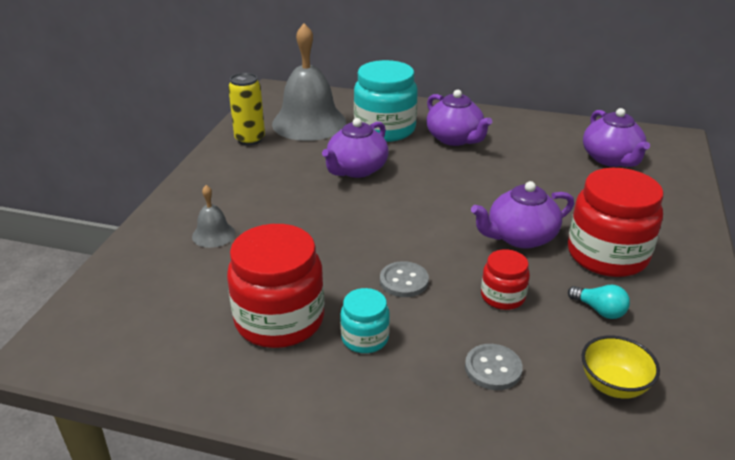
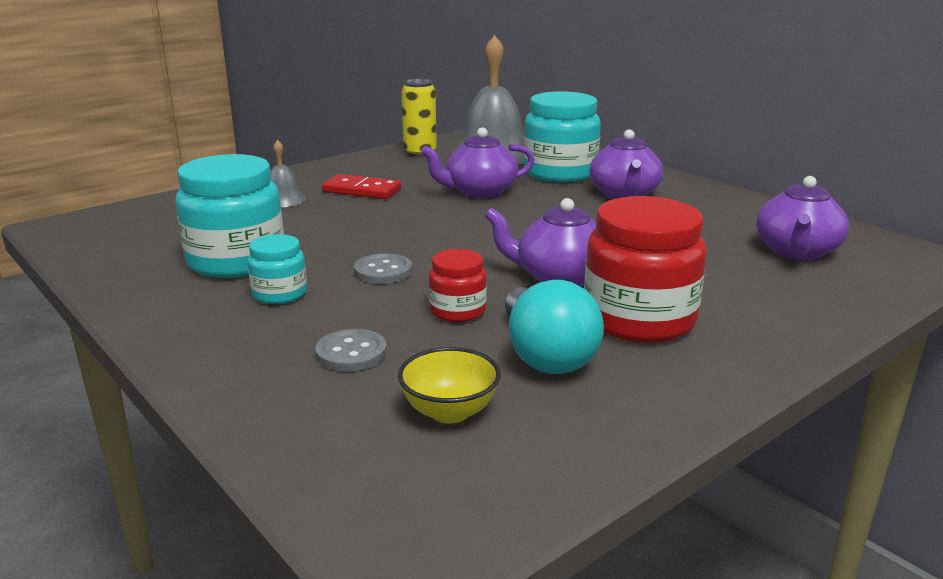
camera: 35 degrees right, 10 degrees down
red jar [227,224,324,348] -> turquoise jar [175,154,284,278]
turquoise light bulb [568,285,630,319] -> turquoise light bulb [505,280,604,374], size x1.94
none -> red domino [322,174,401,199]

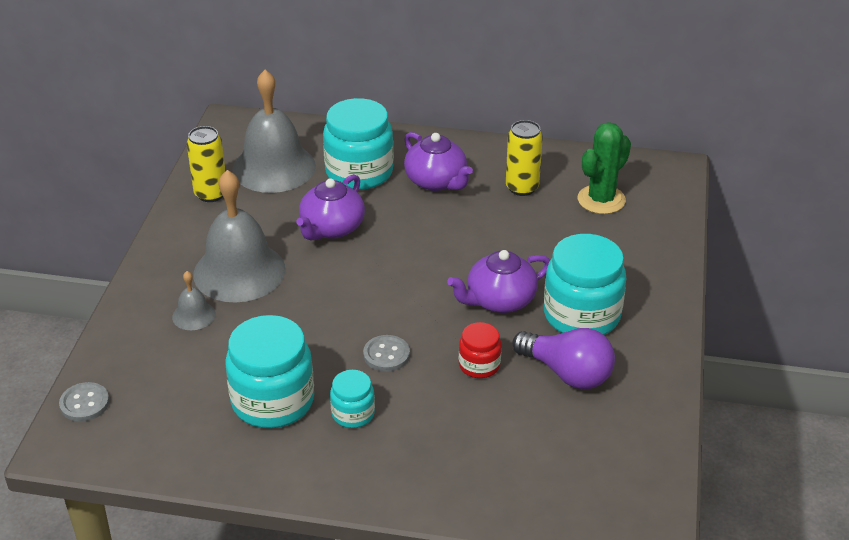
camera: 40 degrees left, 15 degrees up
grey button [315,329,387,372] -> grey button moved to [59,382,109,422]
red domino [322,174,401,199] -> grey bell [193,170,285,302]
yellow bowl [398,347,501,423] -> none
turquoise light bulb [505,280,604,374] -> purple light bulb [512,328,615,390]
red jar [584,196,707,343] -> turquoise jar [544,234,626,335]
purple teapot [756,176,849,260] -> green cactus [578,122,631,214]
none -> yellow can [506,120,543,196]

